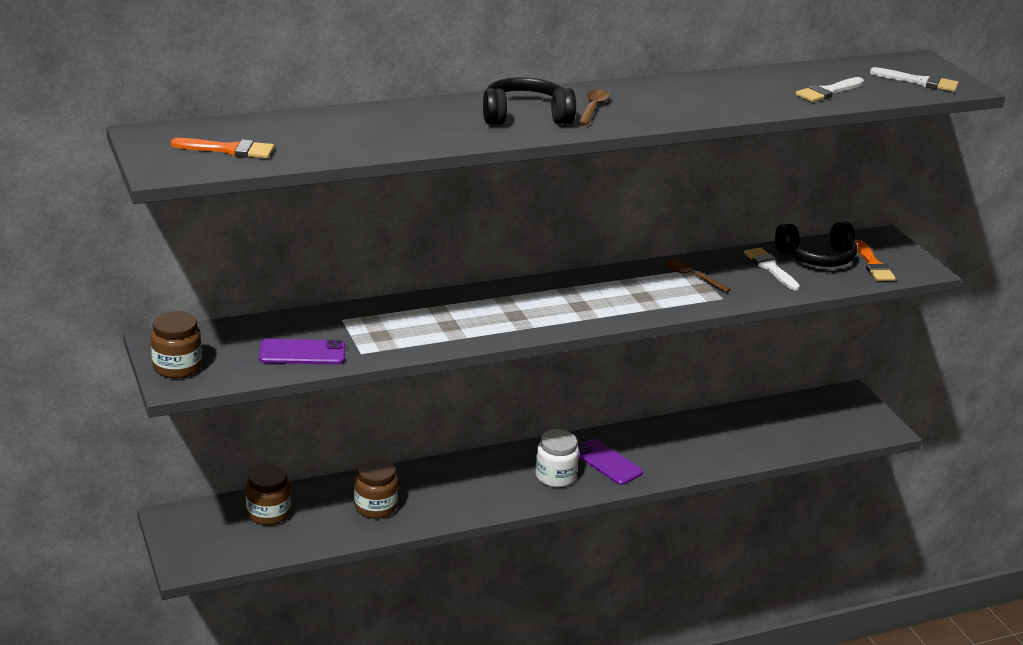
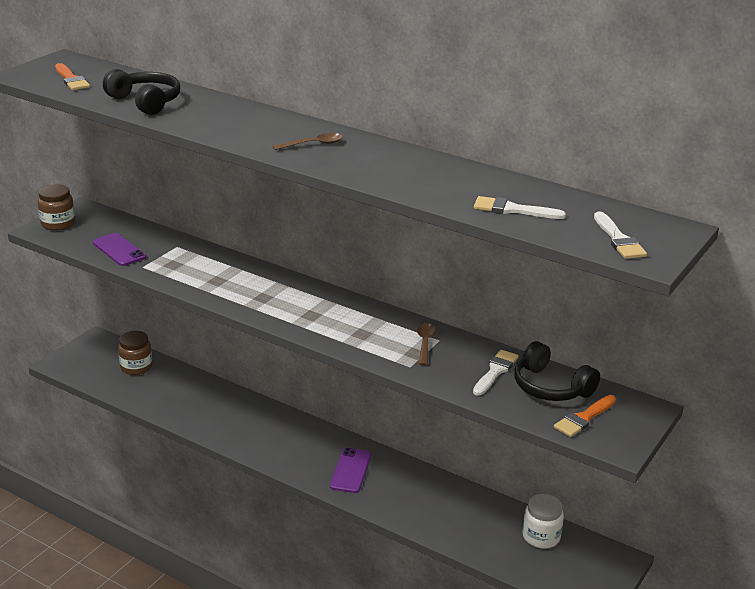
camera: 55 degrees right, 0 degrees up
brown jar [354,458,398,519] -> none
black headphones [483,77,576,125] -> black headphones moved to [103,69,180,115]
white jar [535,429,579,487] -> white jar moved to [522,494,564,549]

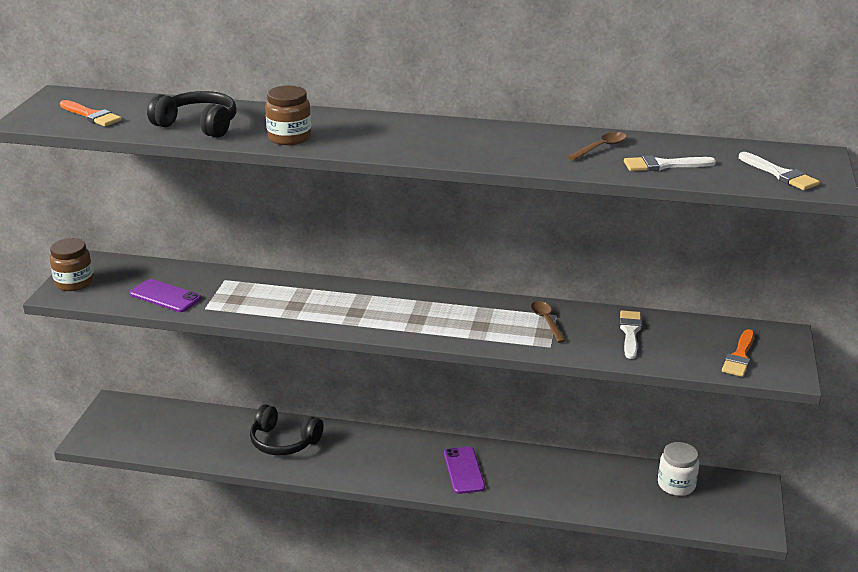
camera: 20 degrees left, 0 degrees up
brown jar [118,331,152,375] -> brown jar moved to [265,86,312,145]
brown spoon [273,133,343,150] -> brown spoon moved to [568,132,627,160]
black headphones [514,341,600,401] -> black headphones moved to [250,405,323,455]

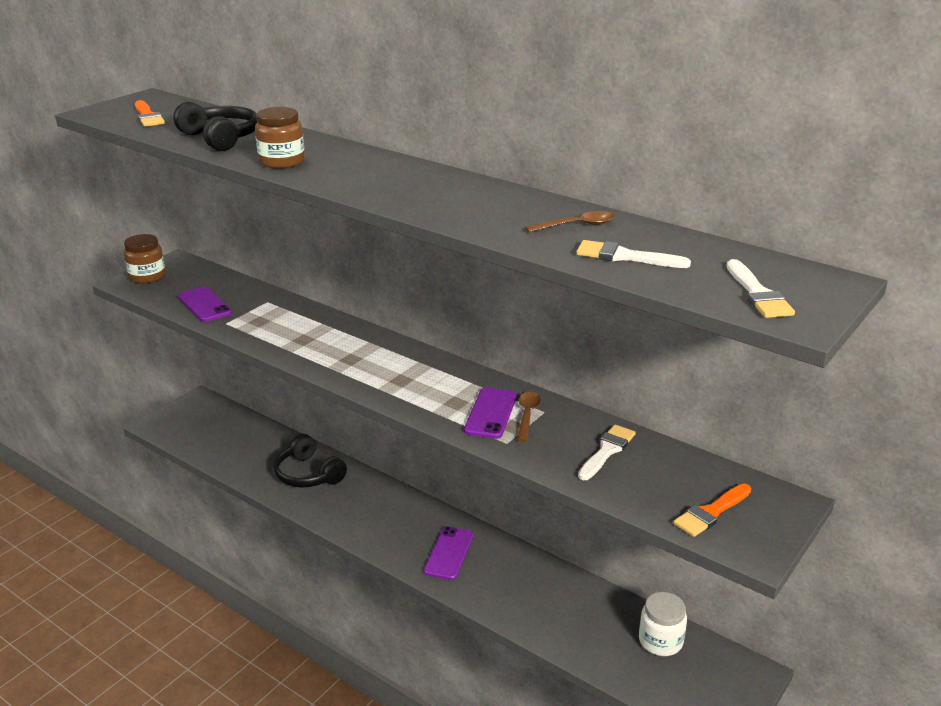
camera: 25 degrees right, 0 degrees up
none -> purple phone [464,387,517,439]

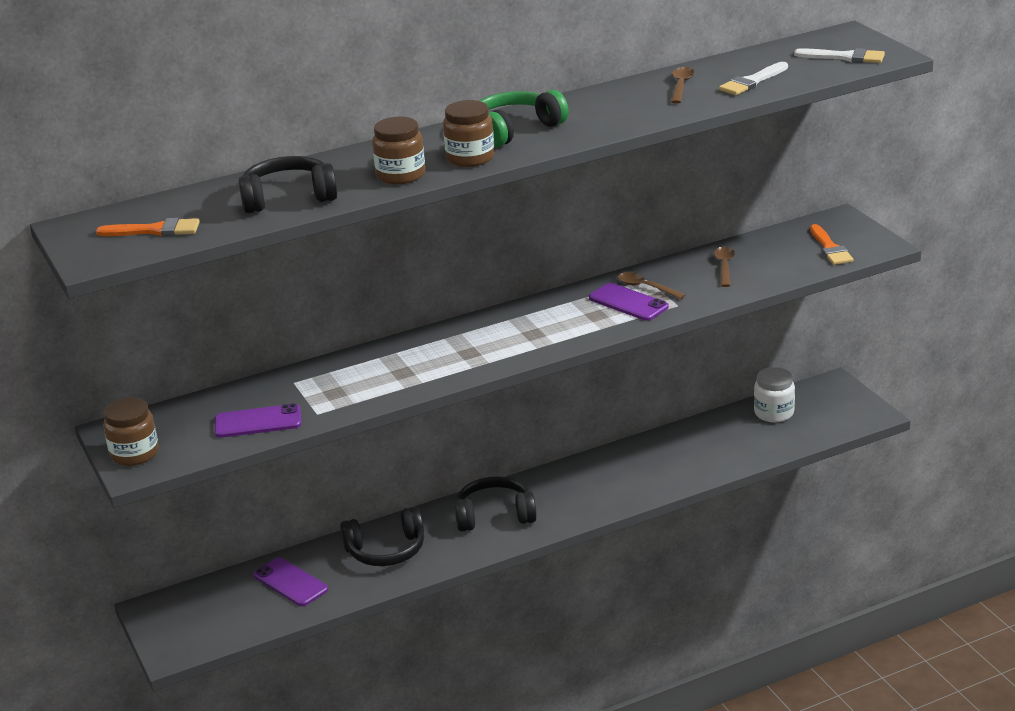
camera: 60 degrees left, 0 degrees up
purple phone [424,526,474,580] -> purple phone moved to [253,557,328,606]
white brush [578,425,636,480] -> brown spoon [714,247,735,287]
none -> brown jar [443,100,495,167]
none -> black headphones [454,476,537,532]
none -> green headphones [480,90,569,147]

